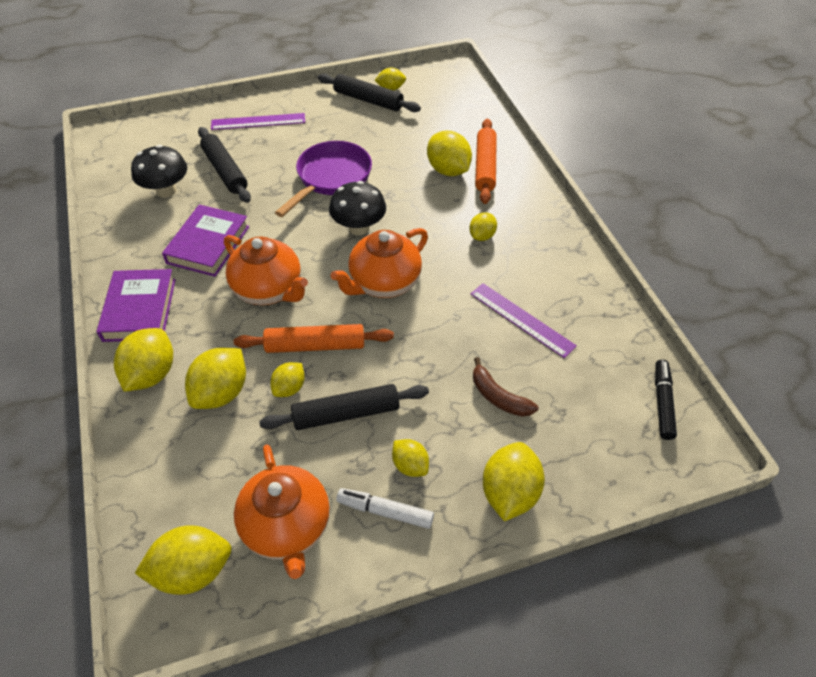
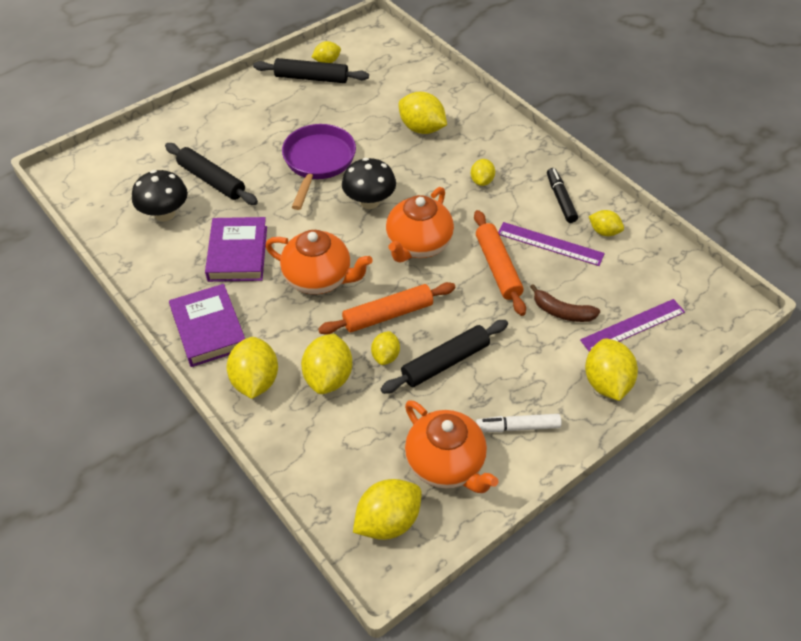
camera: 20 degrees left, 0 degrees up
purple ruler [211,113,305,130] -> purple ruler moved to [580,299,685,352]
yellow lemon [392,439,429,477] -> yellow lemon moved to [589,210,624,236]
orange rolling pin [475,119,497,204] -> orange rolling pin moved to [474,210,526,316]
black marker [655,360,677,440] -> black marker moved to [547,168,578,223]

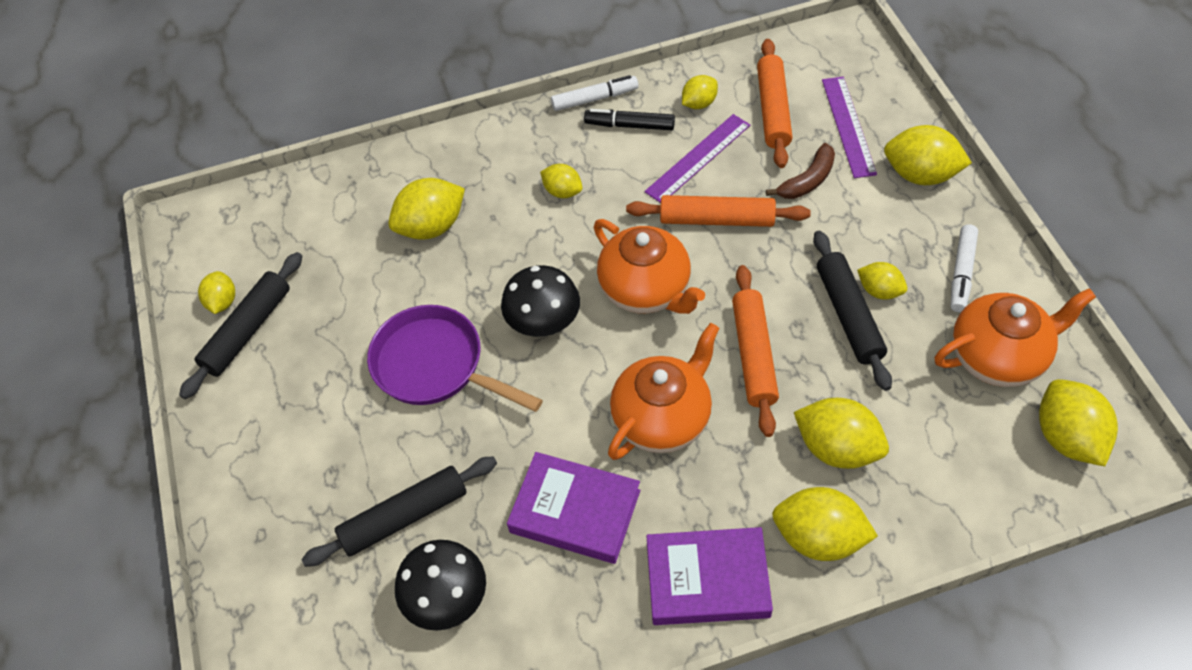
camera: 65 degrees left, 5 degrees up
yellow lemon [371,331,400,365] -> yellow lemon moved to [857,262,907,300]
none -> white marker [551,75,638,111]
none -> orange rolling pin [757,39,792,168]

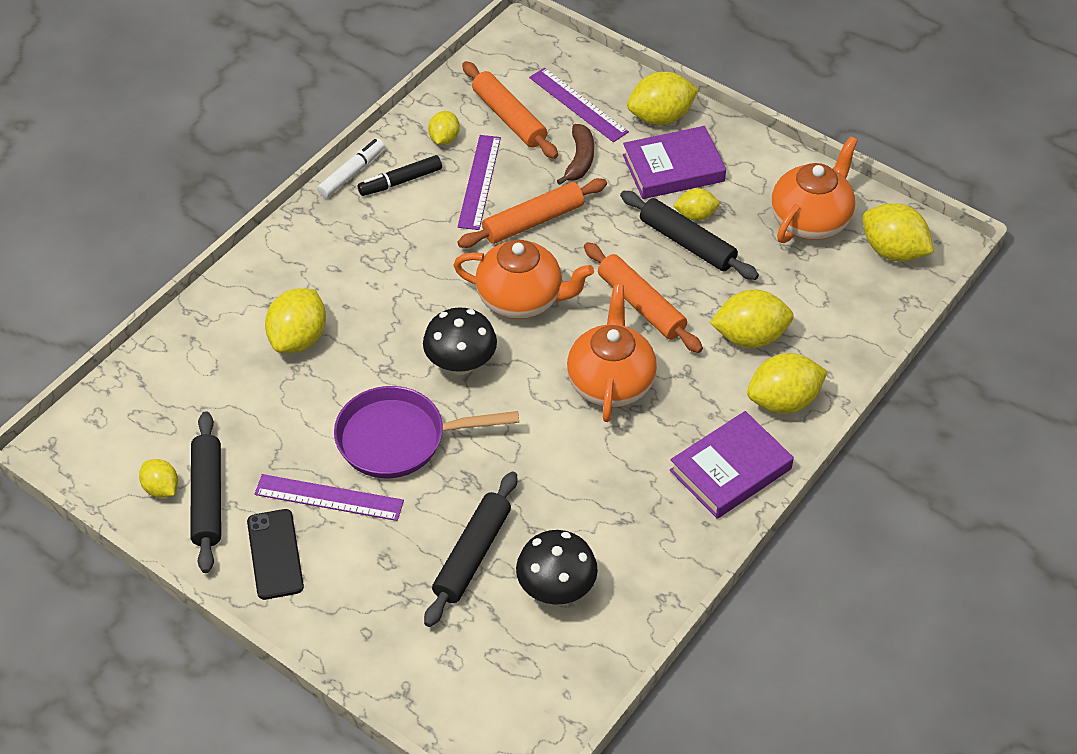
camera: 40 degrees left, 5 degrees down
purple book [507,452,640,564] -> purple book moved to [623,126,726,199]
yellow lemon [540,164,583,198] -> none
white marker [951,224,978,312] -> none
none -> black phone [247,509,304,600]
none -> purple ruler [255,474,404,521]

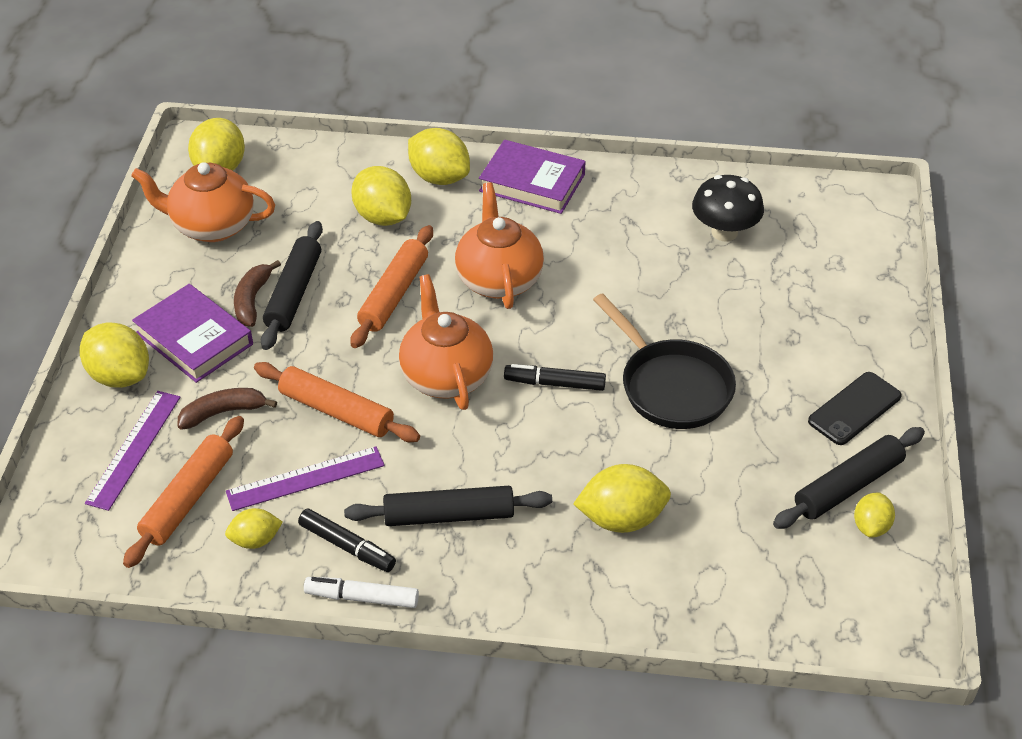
camera: 120 degrees left, 5 degrees down
purple ruler [255,474,404,521] -> none
purple pan [334,386,519,478] -> black pan [593,293,736,429]
black mushroom [423,308,497,375] -> black marker [504,364,606,391]
black rolling pin [424,471,517,627] -> black rolling pin moved to [344,486,552,526]
orange teapot [567,285,657,422] -> orange teapot turned 105 degrees clockwise [455,182,544,309]
yellow lemon [673,188,720,221] -> brown banana [234,260,281,327]

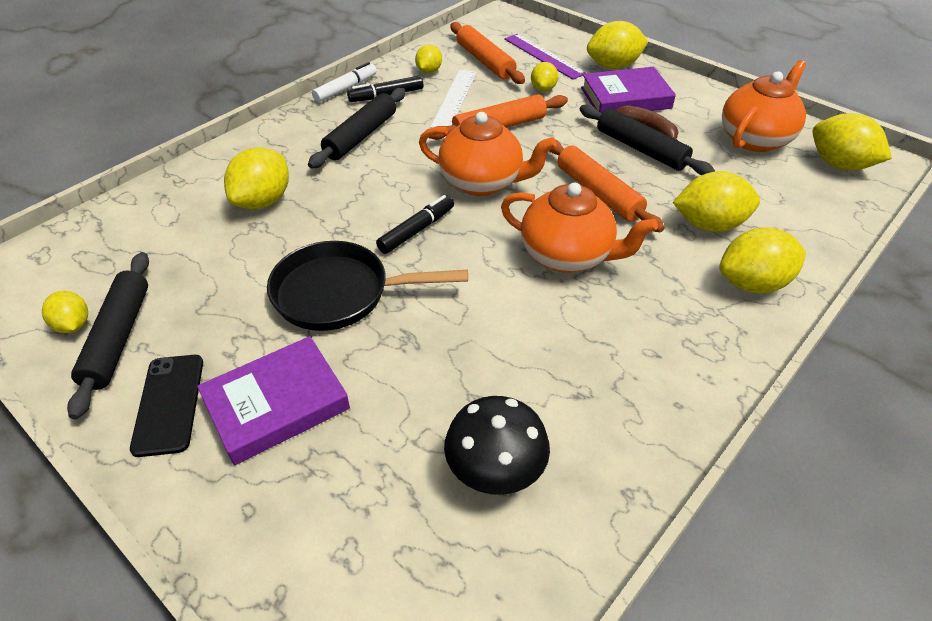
camera: 125 degrees right, 0 degrees up
brown banana [178,388,277,430] -> yellow lemon [531,62,558,92]
purple ruler [226,446,385,511] -> white ruler [430,70,477,128]
purple book [479,140,586,214] -> purple book moved to [197,336,350,465]

